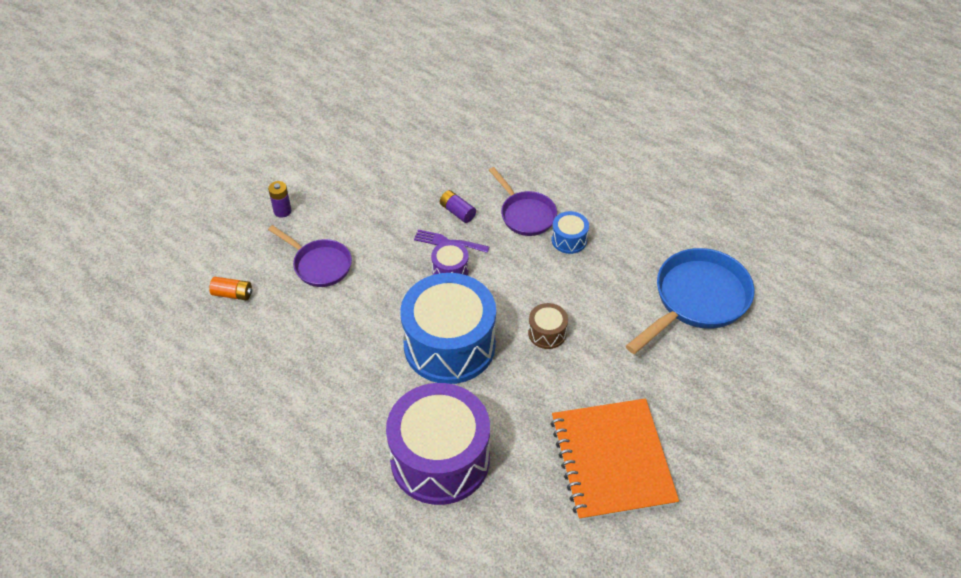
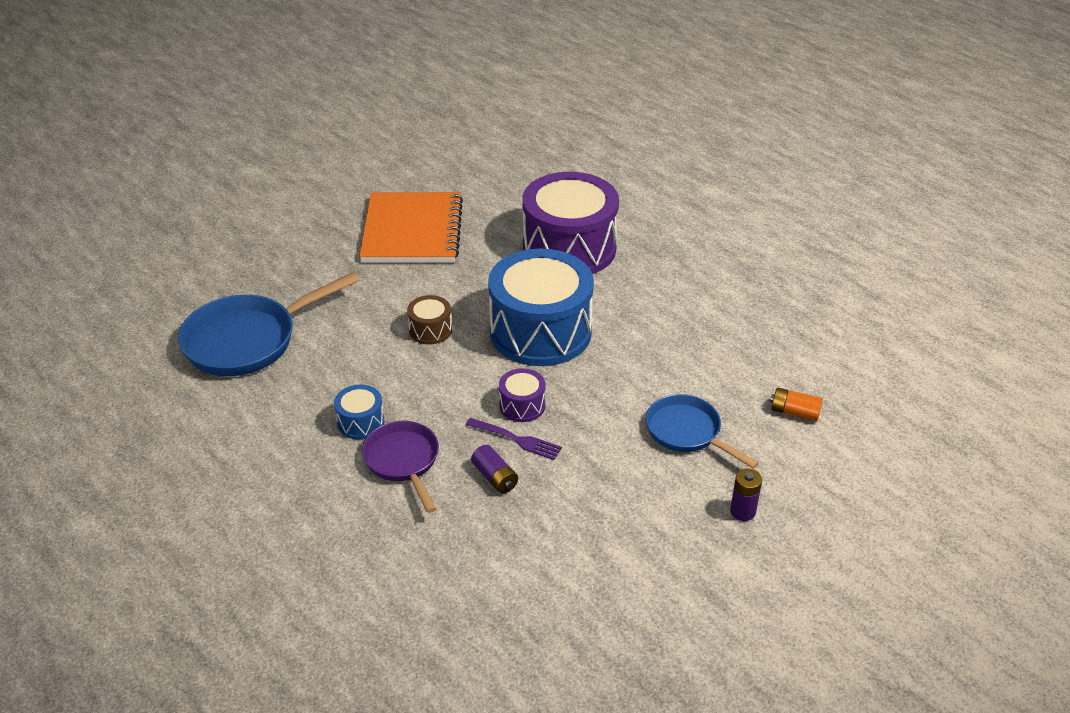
camera: 170 degrees left, 10 degrees down
purple pan [268,225,352,287] -> blue pan [646,394,759,469]

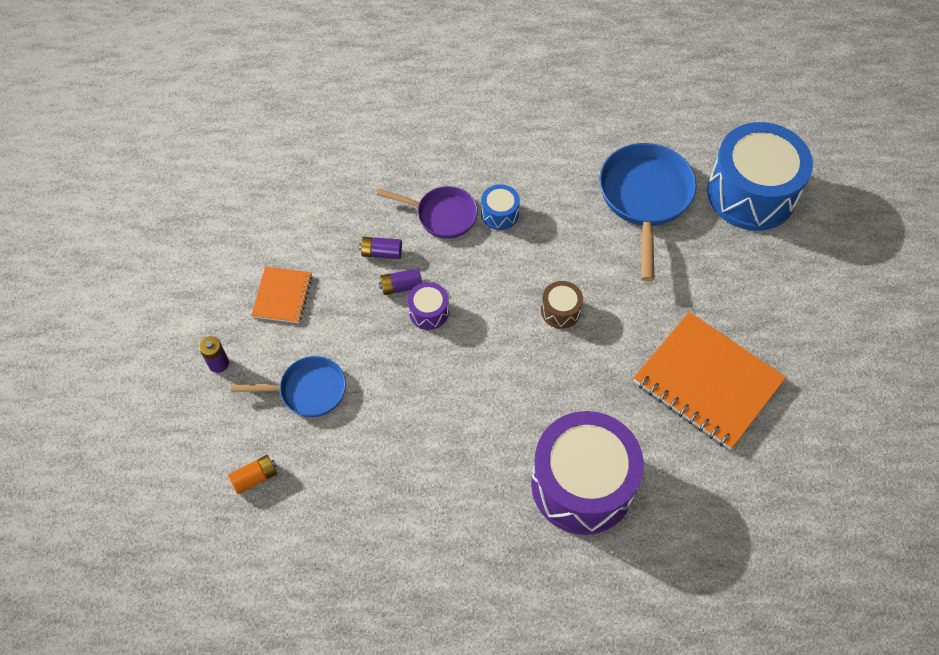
camera: 130 degrees right, 20 degrees up
purple fork [466,418,562,460] -> purple battery [379,269,422,295]
blue drum [488,249,594,366] -> blue drum moved to [707,122,813,231]
none -> orange notebook [251,267,313,323]

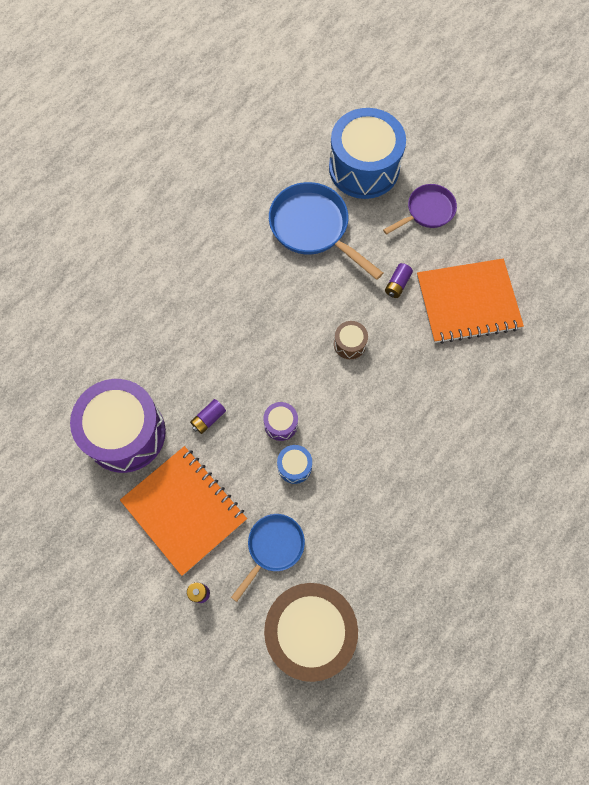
camera: 50 degrees left, 10 degrees up
orange battery [228,455,277,494] -> brown drum [264,583,358,682]
orange notebook [251,267,313,323] -> orange notebook [120,446,247,576], size x1.94
purple pan [377,186,478,239] -> purple pan moved to [383,184,457,235]
purple battery [379,269,422,295] -> purple battery moved to [385,263,413,298]
blue drum [481,184,520,230] -> blue drum moved to [277,445,312,484]
purple drum [531,411,644,535] -> purple drum moved to [70,379,166,473]

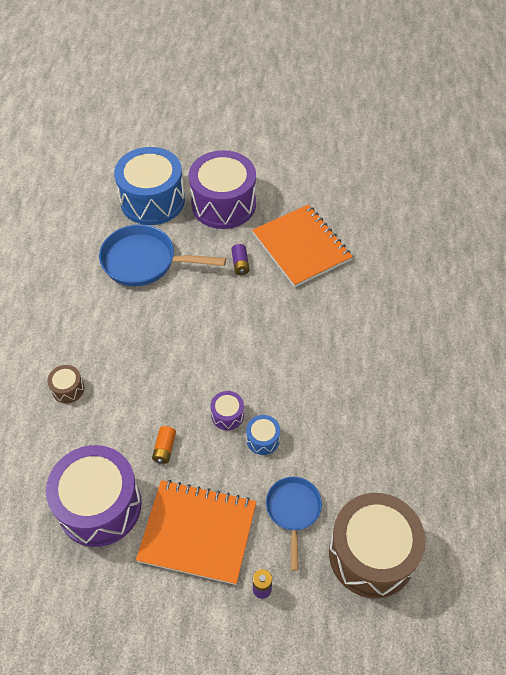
camera: 35 degrees left, 15 degrees down
purple battery [190,399,226,434] -> orange battery [152,426,176,464]
brown drum [334,321,368,359] -> brown drum moved to [47,365,84,403]
purple pan [383,184,457,235] -> purple drum [189,150,256,229]
orange notebook [417,259,524,344] -> orange notebook turned 75 degrees counterclockwise [252,204,353,287]

